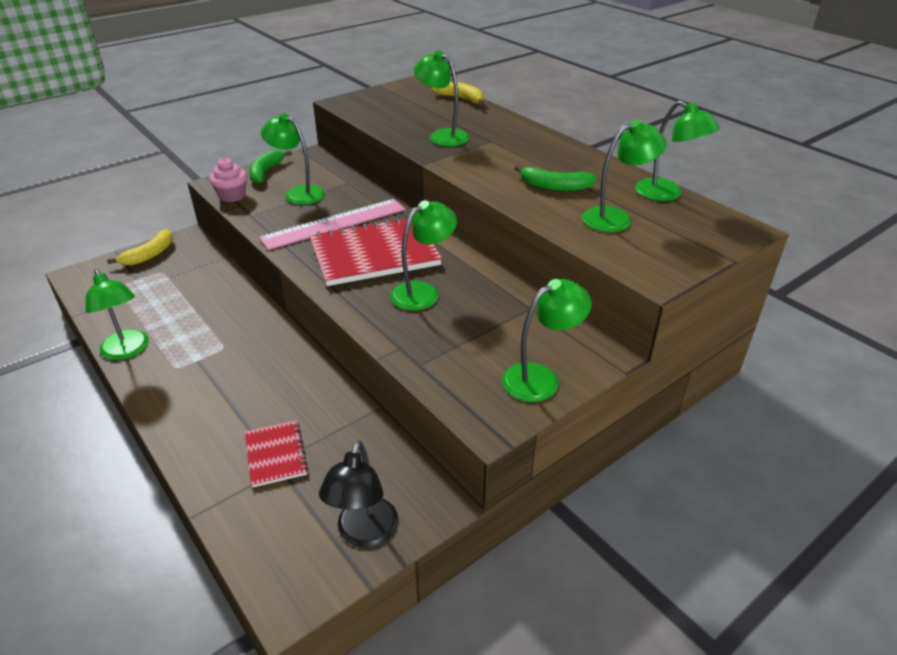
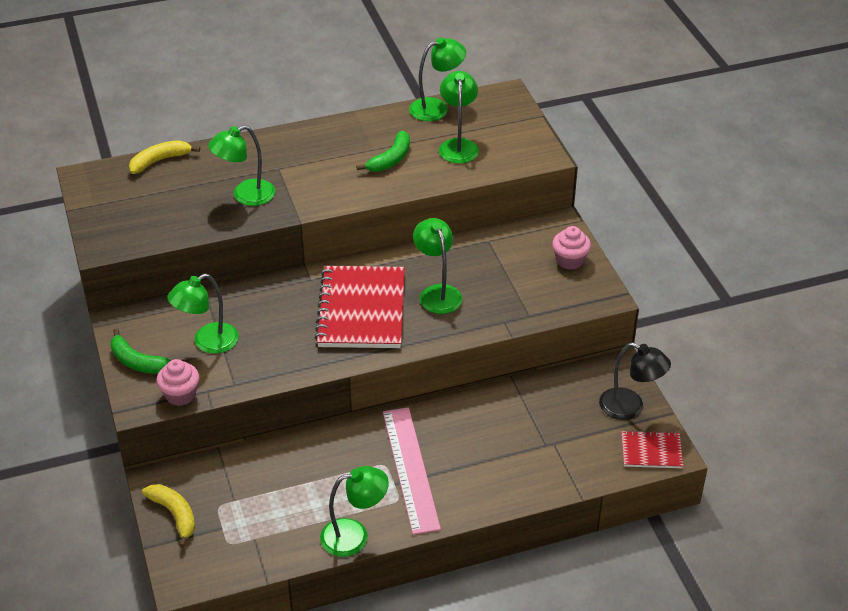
camera: 70 degrees left, 5 degrees up
red notebook [245,420,308,487] -> red notebook moved to [621,430,683,468]
pink ruler [259,199,405,250] -> pink ruler moved to [383,407,441,535]
green lamp [502,279,592,402] -> pink cupcake [552,226,591,270]

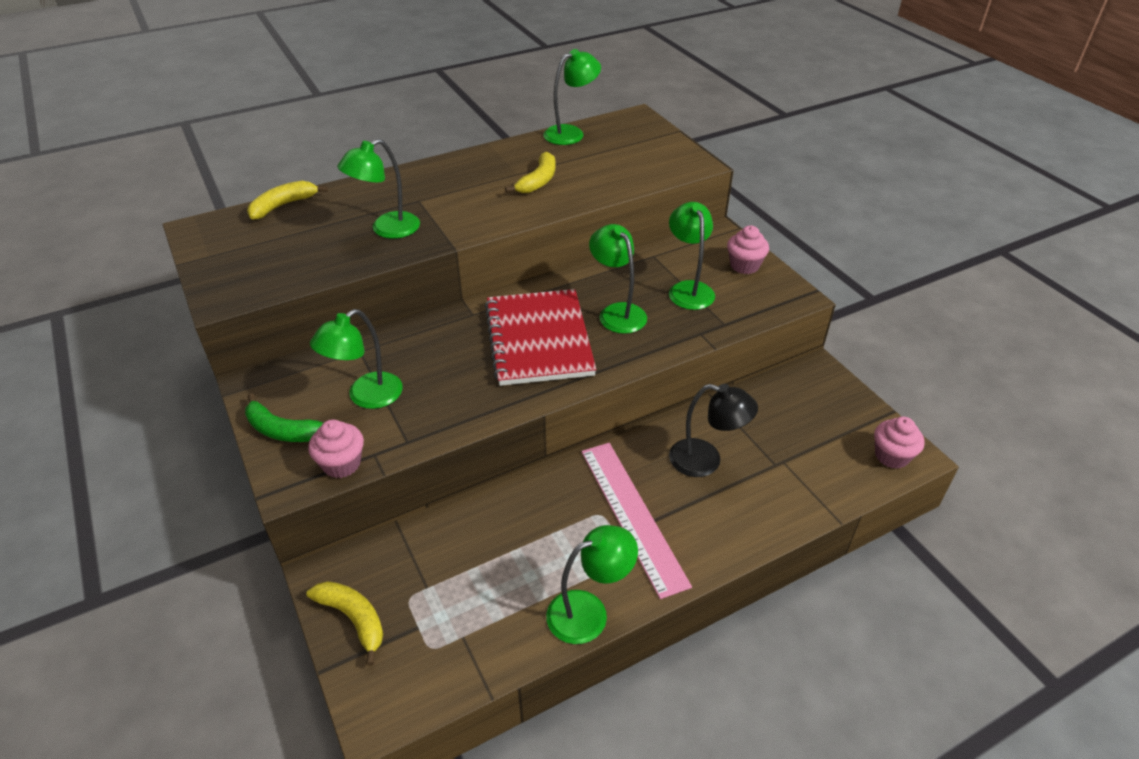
camera: 10 degrees left, 0 degrees up
green banana [356,131,410,172] -> yellow banana [505,152,555,193]
green lamp [439,71,479,164] -> green lamp moved to [669,202,715,310]
black lamp [599,342,671,420] -> black lamp moved to [669,384,758,477]
red notebook [621,430,683,468] -> pink cupcake [874,417,925,469]

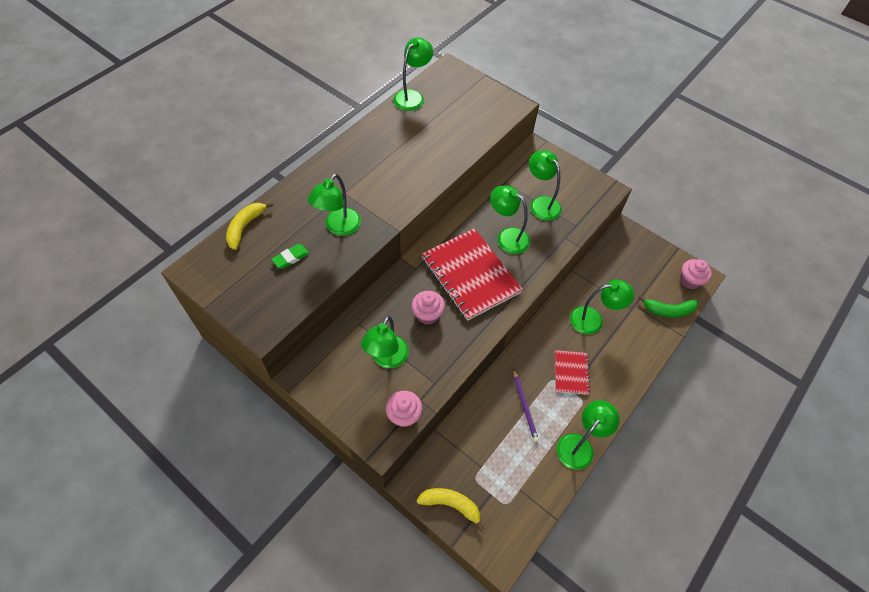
camera: 25 degrees left, 15 degrees up
green banana [245,393,323,442] -> green banana moved to [638,295,698,317]
yellow banana [505,152,555,193] -> none
pink ruler [581,443,692,599] -> red notebook [555,350,590,395]
black lamp [669,384,758,477] -> green lamp [570,280,634,335]
pink cupcake [727,225,769,274] -> pink cupcake moved to [412,291,445,325]
none -> green eraser [272,244,309,269]
none -> purple pencil [513,369,539,442]

